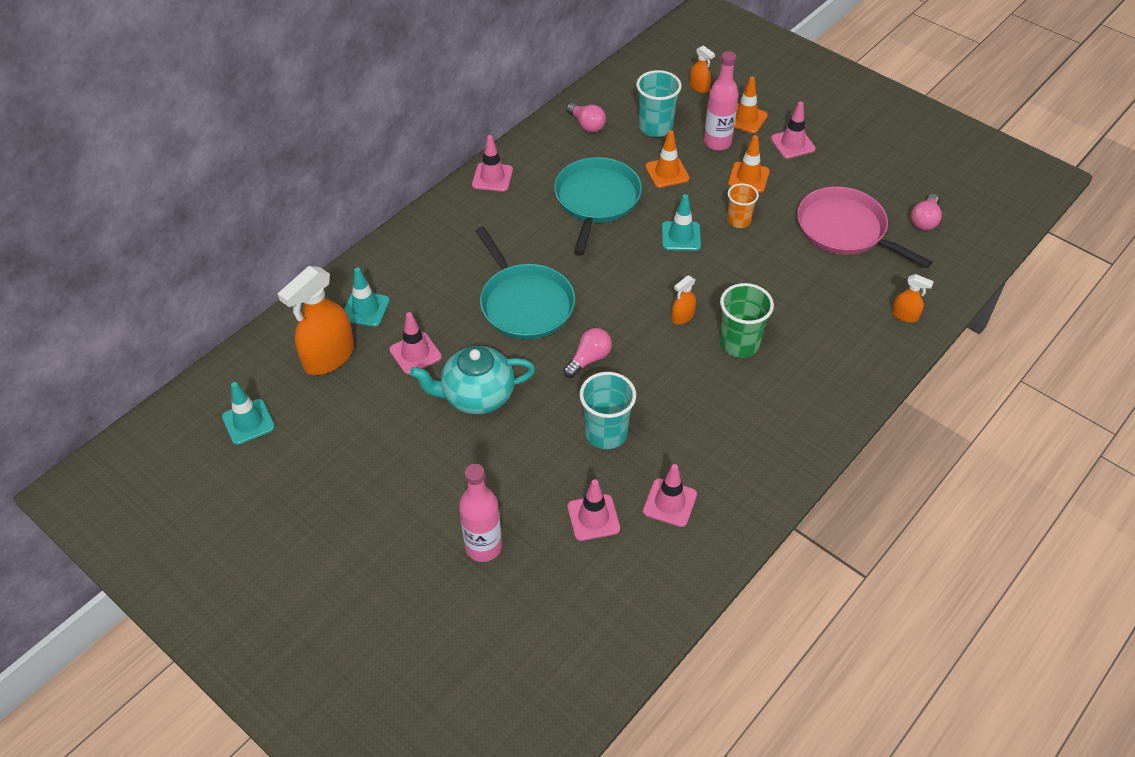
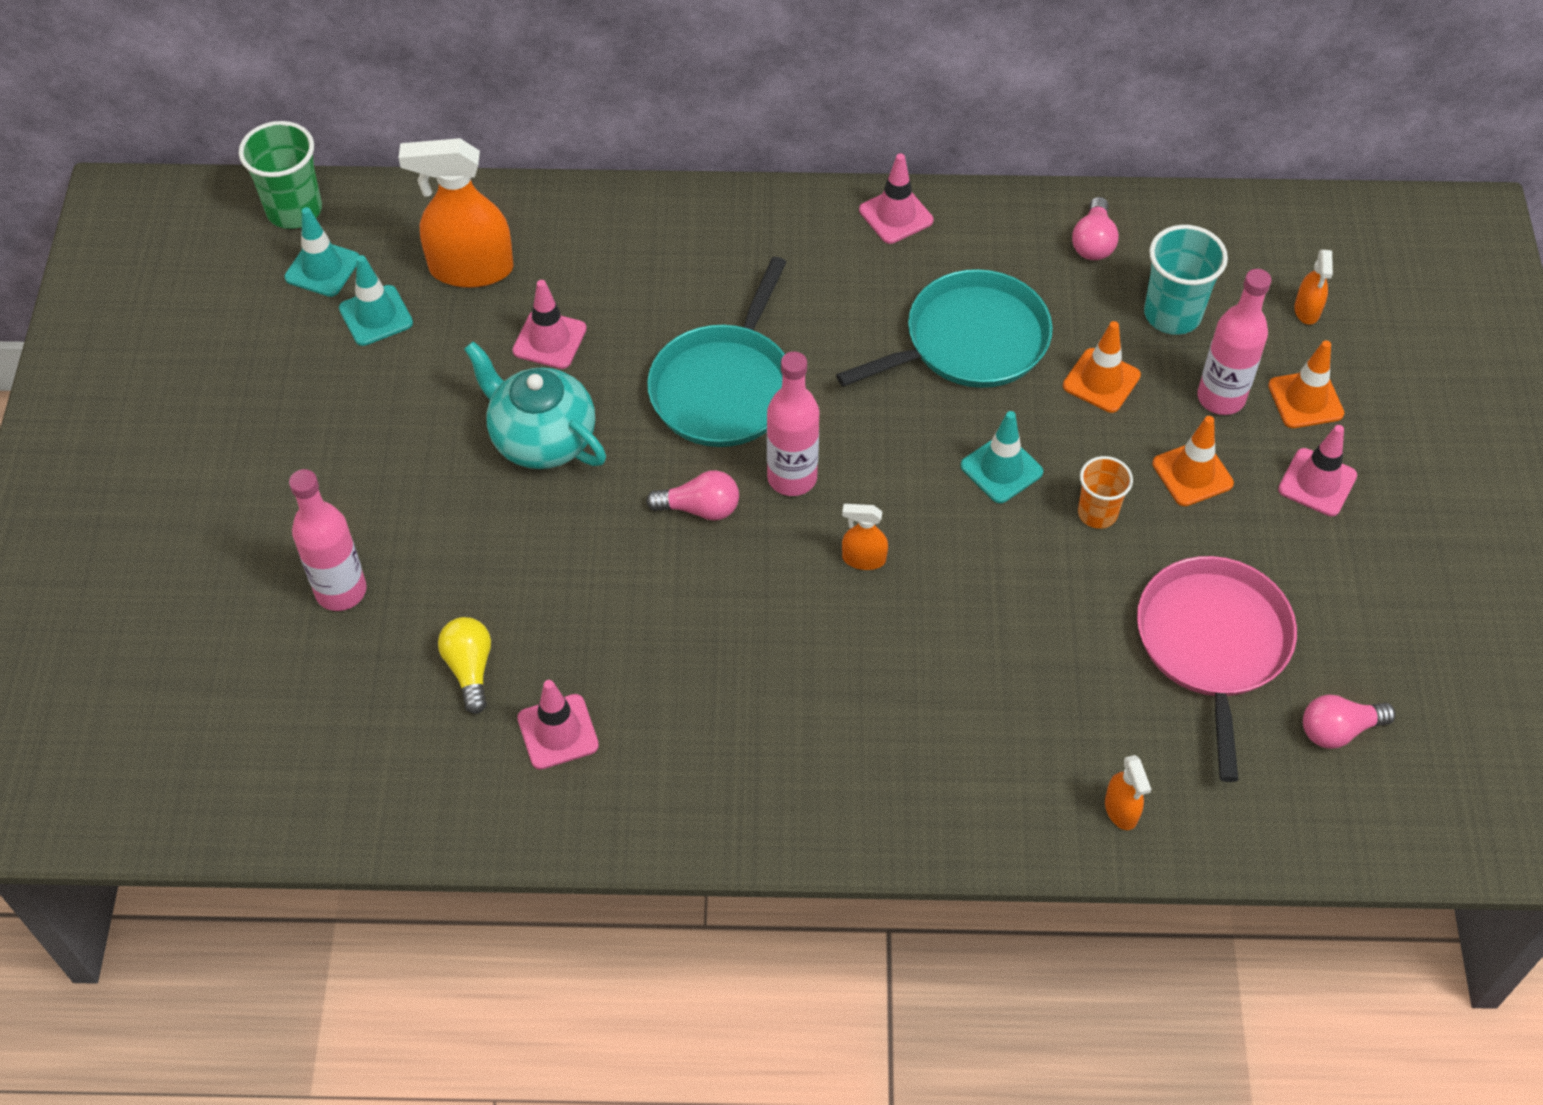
camera: 50 degrees right, 5 degrees up
turquoise traffic cone [344,268,390,327] -> turquoise traffic cone moved to [339,255,413,346]
pink traffic cone [568,479,620,541] -> yellow light bulb [438,617,491,714]
turquoise cup [579,372,636,449] -> none
green cup [720,283,774,358] -> green cup moved to [239,121,322,229]
none -> pink bottle [767,351,819,496]

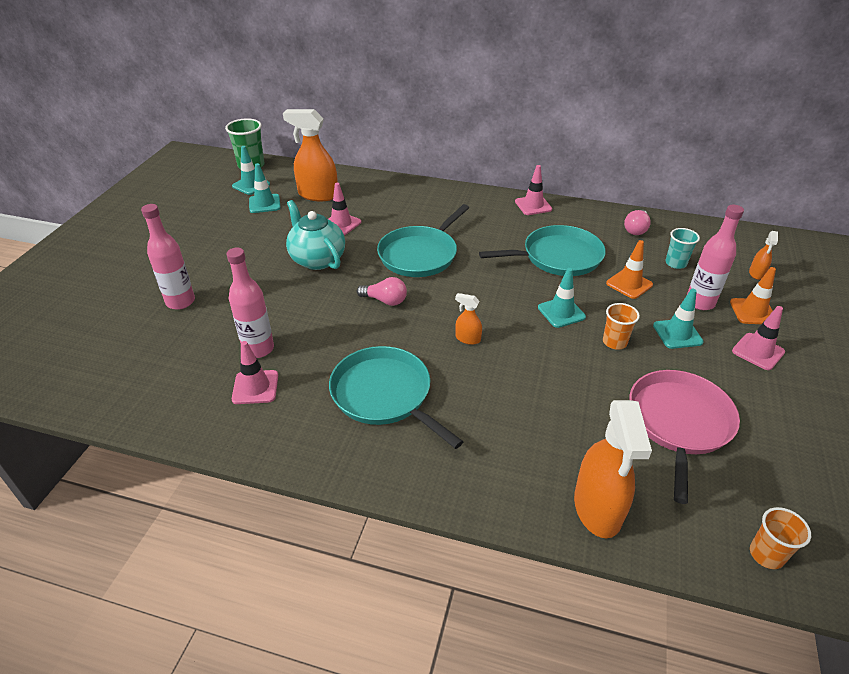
camera: 15 degrees right, 15 degrees down
yellow light bulb [438,617,491,714] -> none
pink bottle [767,351,819,496] -> pink bottle moved to [226,248,274,358]
orange spray bottle [1105,755,1151,830] -> orange spray bottle [574,400,652,538], size x2.12
turquoise cup [1144,225,1228,335] -> turquoise cup [666,228,700,269], size x0.64
orange traffic cone [1152,416,1234,506] -> turquoise traffic cone [653,289,704,349]
pink light bulb [1303,695,1396,749] -> none
none -> turquoise pan [329,346,464,449]
none -> orange cup [750,507,811,569]

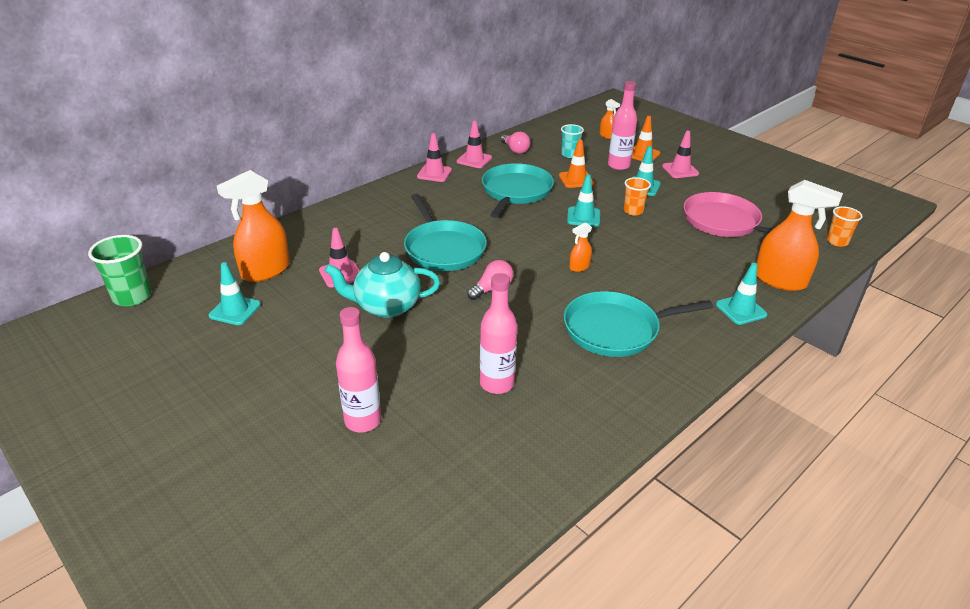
camera: 60 degrees left, 5 degrees down
turquoise traffic cone [232,146,270,195] -> turquoise traffic cone moved to [716,263,768,325]
pink traffic cone [232,341,278,404] -> pink traffic cone moved to [457,120,492,168]

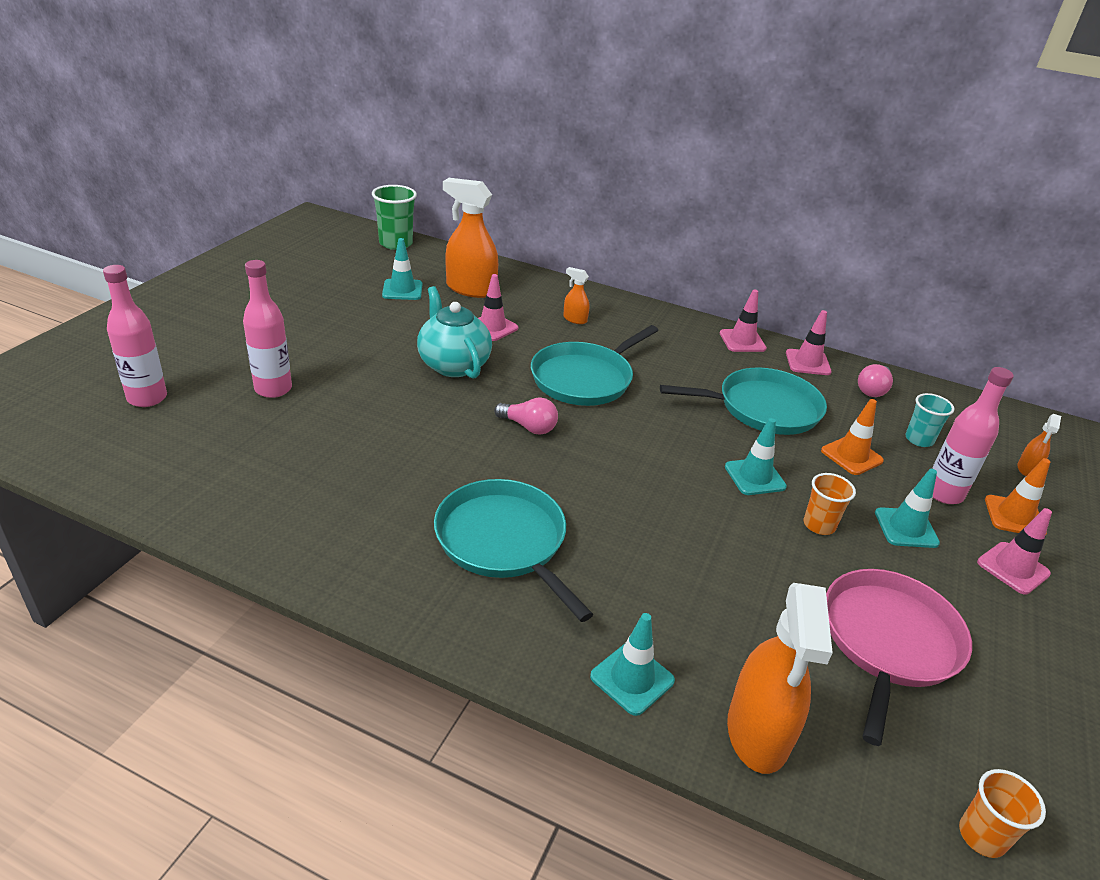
camera: 65 degrees right, 0 degrees up
pink bottle [480,273,517,394] -> pink bottle moved to [103,265,167,407]
orange spray bottle [569,222,592,272] -> orange spray bottle moved to [563,267,589,324]

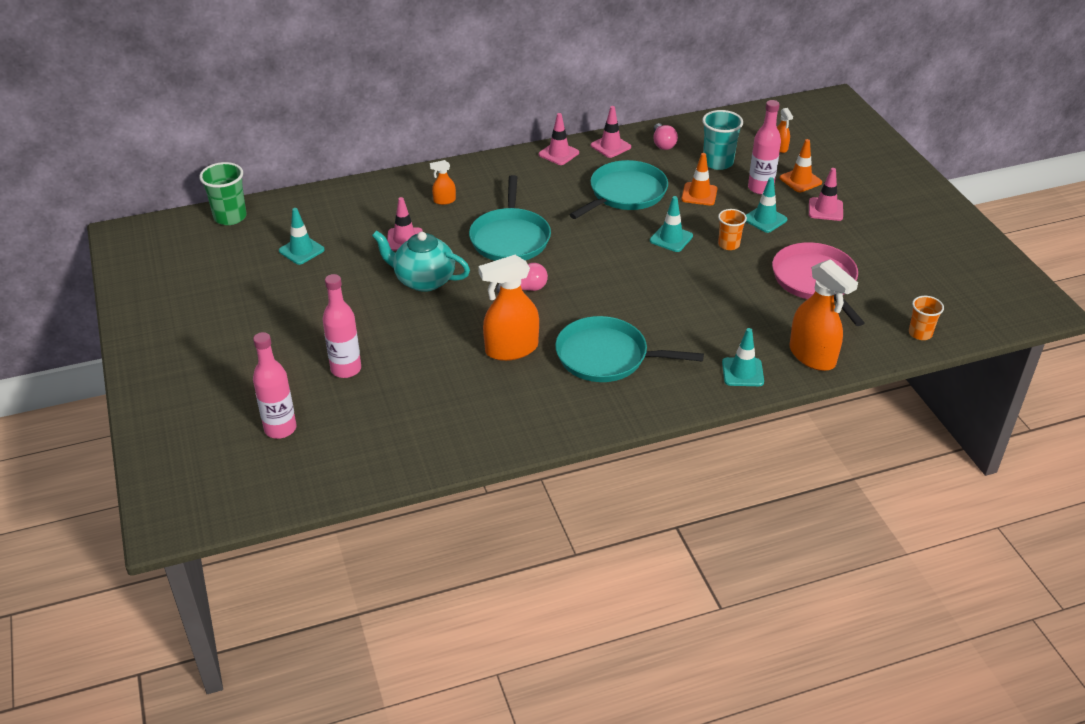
camera: 40 degrees left, 5 degrees up
orange spray bottle [443,178,498,298] -> orange spray bottle moved to [478,255,539,361]
turquoise cup [905,393,955,447] -> turquoise cup [702,110,743,170], size x1.55

